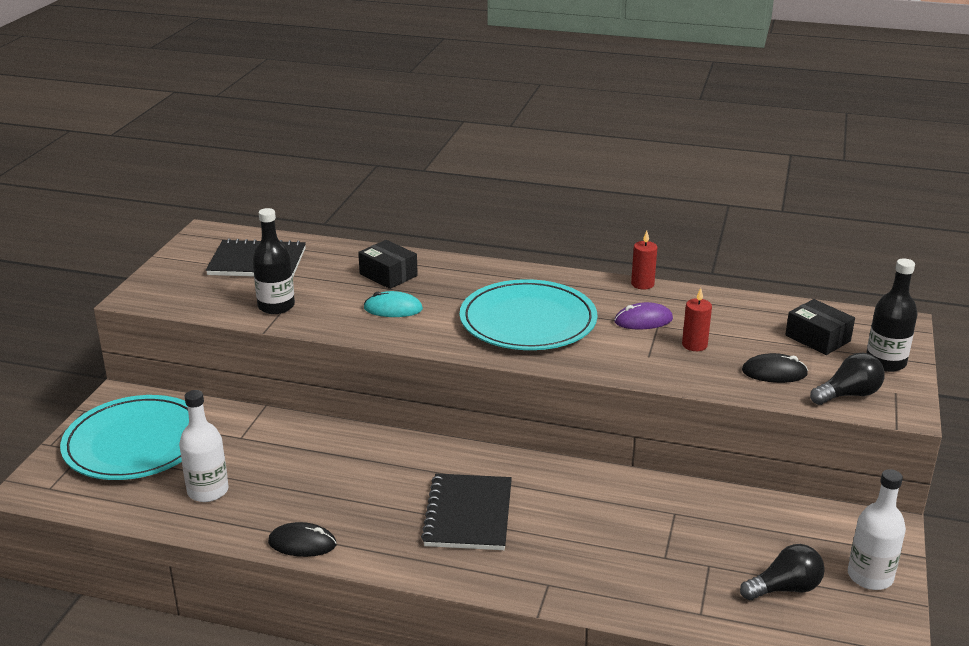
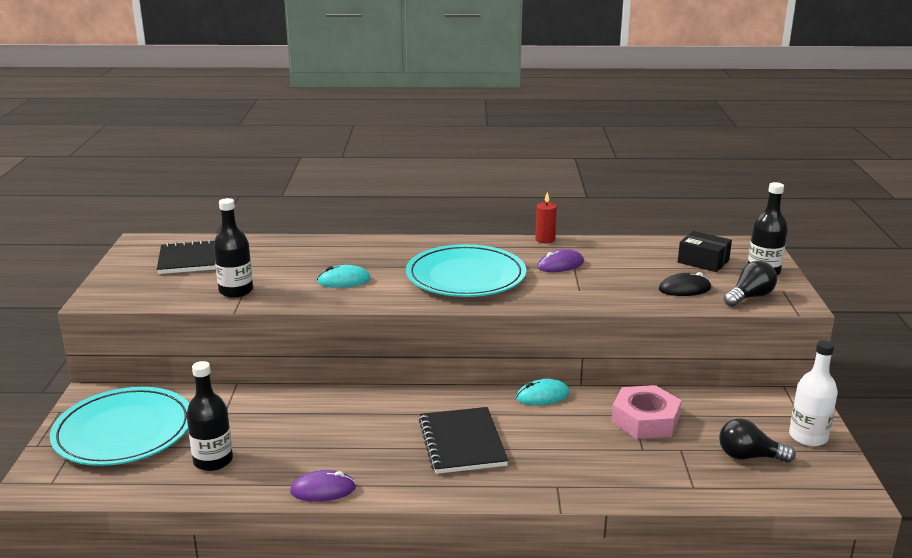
camera: 15 degrees left, 5 degrees down
white bottle [179,390,229,502] -> black bottle [186,361,233,471]
black mouse [268,522,336,557] -> purple mouse [290,470,356,502]
black box [358,240,418,289] -> none
red candle [682,288,712,351] -> none
black light bulb [740,544,825,600] -> black light bulb turned 135 degrees counterclockwise [719,418,795,463]
none -> turquoise mouse [516,379,570,405]
none -> pink nut [611,385,681,439]

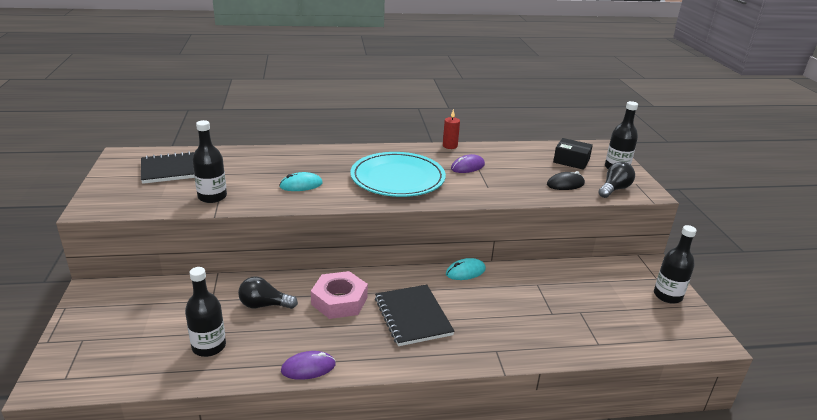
camera: 10 degrees left, 5 degrees up
turquoise plate [50,387,189,466] -> none
pink nut [611,385,681,439] -> pink nut moved to [311,271,368,319]
black light bulb [719,418,795,463] -> black light bulb moved to [238,276,298,309]
white bottle [789,340,838,446] -> black bottle [654,225,697,304]

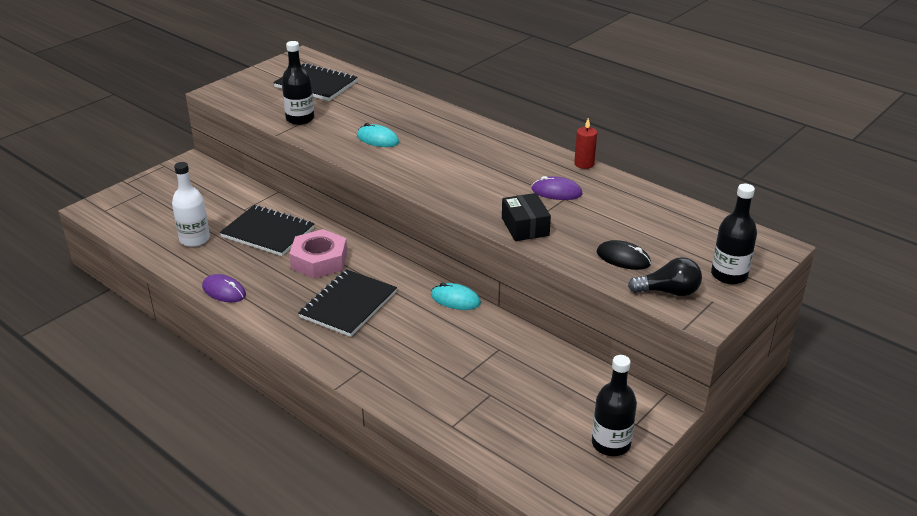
camera: 50 degrees right, 5 degrees up
black bottle [185,267,226,357] -> white bottle [172,162,210,247]
black light bulb [238,276,298,309] -> black notebook [220,205,314,256]
turquoise plate [351,152,446,197] -> none
black box [553,138,593,170] -> black box moved to [502,193,551,241]

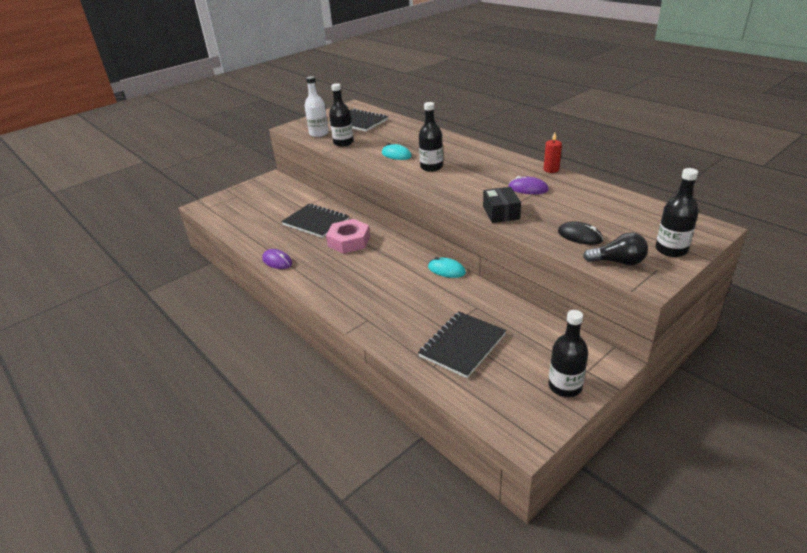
camera: 10 degrees right, 0 degrees up
white bottle [172,162,210,247] -> white bottle moved to [305,76,329,137]
black notebook [298,269,397,337] -> black notebook moved to [418,311,506,378]
none -> black bottle [419,102,443,172]

